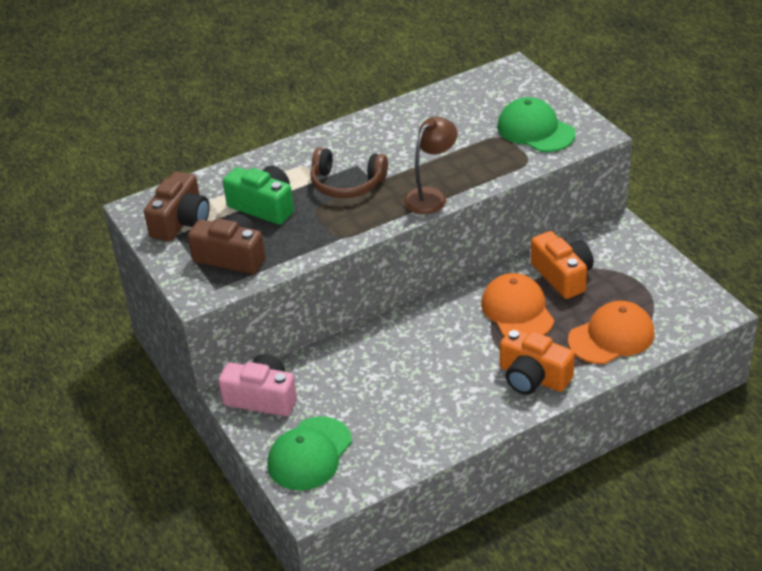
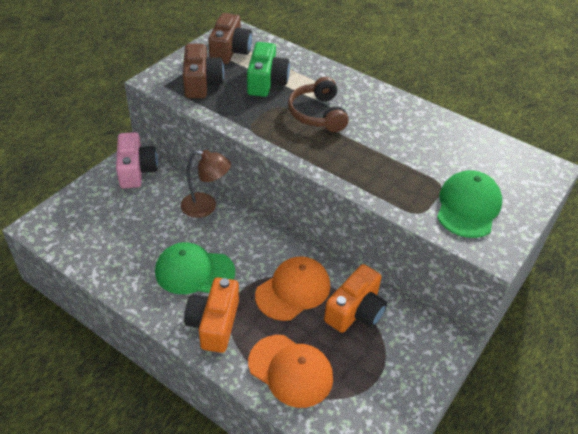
camera: 60 degrees right, 5 degrees up
brown camera [144,171,210,241] -> brown camera turned 75 degrees counterclockwise [208,13,252,64]
green cap [268,416,352,490] -> green cap moved to [155,242,235,294]
brown lamp [404,117,458,214] -> brown lamp moved to [181,150,231,218]

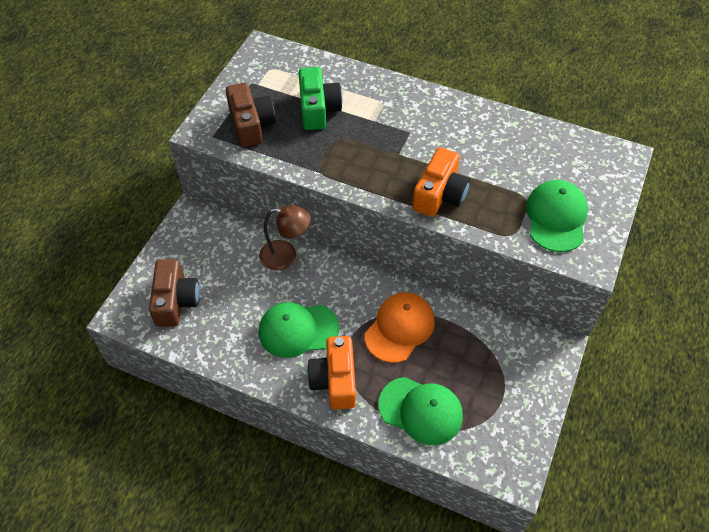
camera: 10 degrees left, 10 degrees up
pink camera [116,132,158,188] -> none
brown camera [208,13,252,64] -> brown camera moved to [149,259,200,327]
orange cap [248,335,333,408] -> green cap [378,377,463,445]
brown headphones [288,77,349,132] -> none
orange camera [324,264,387,333] -> orange camera moved to [412,147,470,217]

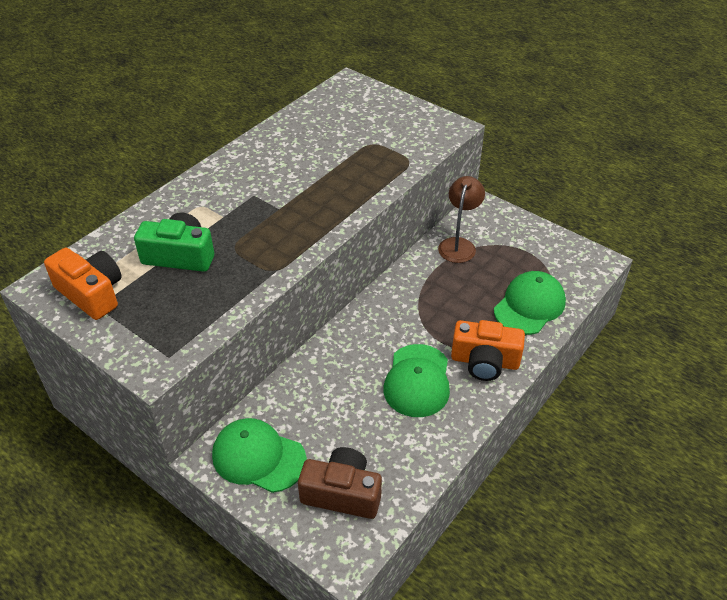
camera: 75 degrees left, 10 degrees down
brown camera [226,83,276,148] -> none
brown lamp [259,205,311,271] -> brown lamp moved to [438,176,485,263]
orange cap [365,292,435,363] -> none
orange camera [412,147,470,217] -> orange camera moved to [44,248,121,320]
green cap [526,180,588,252] -> green cap moved to [212,418,307,493]

